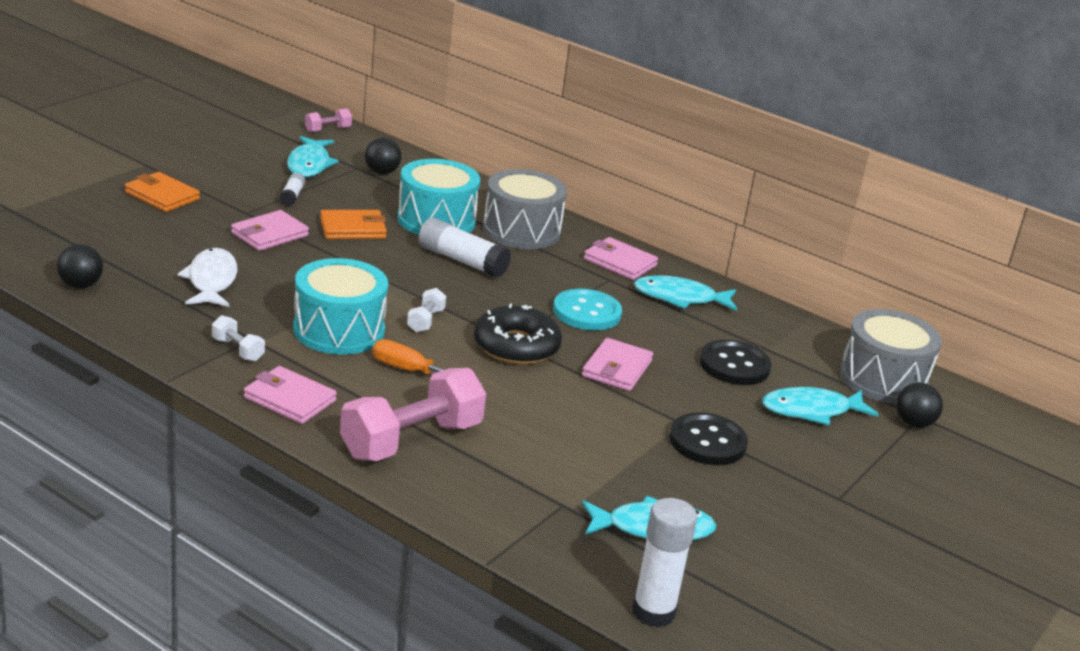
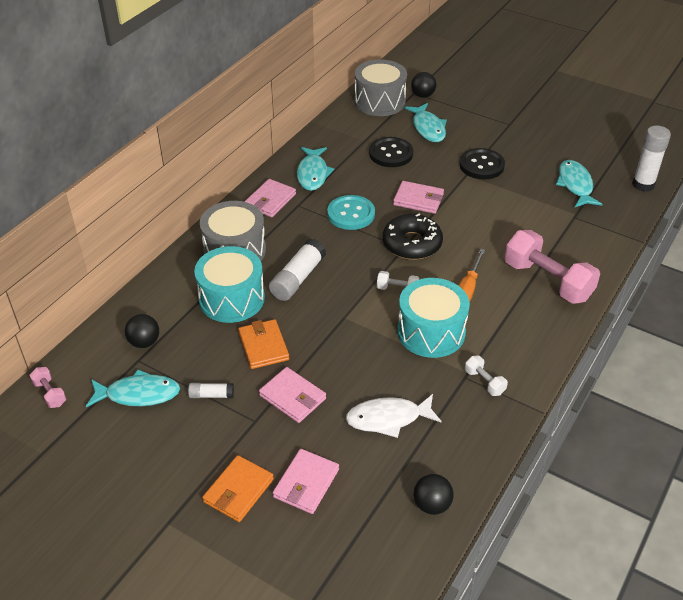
camera: 90 degrees left, 15 degrees up
white dumbbell [212,315,265,362] -> white dumbbell turned 75 degrees counterclockwise [465,356,508,396]
pink wallet [244,366,337,424] -> pink wallet moved to [273,449,339,514]

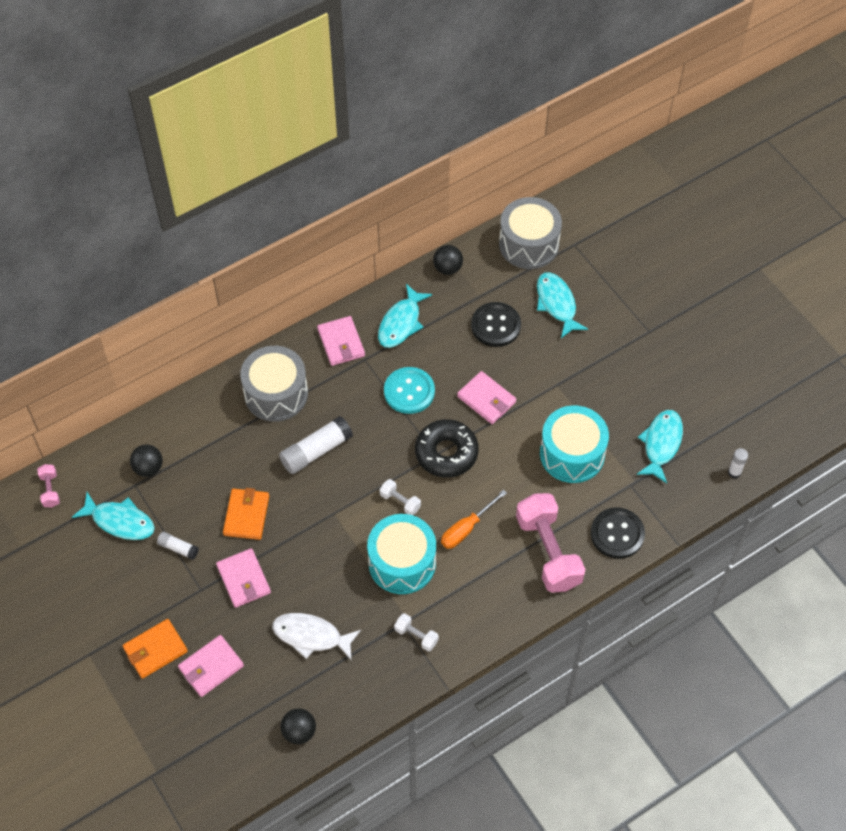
camera: 25 degrees right, 15 degrees up
turquoise drum [194,246,265,323] -> turquoise drum moved to [540,405,609,483]
pink wallet [245,179,296,217] -> pink wallet turned 75 degrees counterclockwise [317,316,365,366]
turquoise fish [404,103,447,142] -> turquoise fish turned 150 degrees clockwise [537,272,588,338]
black ball [411,72,436,98] -> black ball moved to [433,245,463,275]
black button [459,148,505,179] -> black button moved to [591,507,645,559]
white dumbbell [465,356,508,396] -> white dumbbell turned 45 degrees counterclockwise [394,613,439,651]
white glue stick [632,126,671,192] -> white glue stick [728,448,748,478], size x0.54

